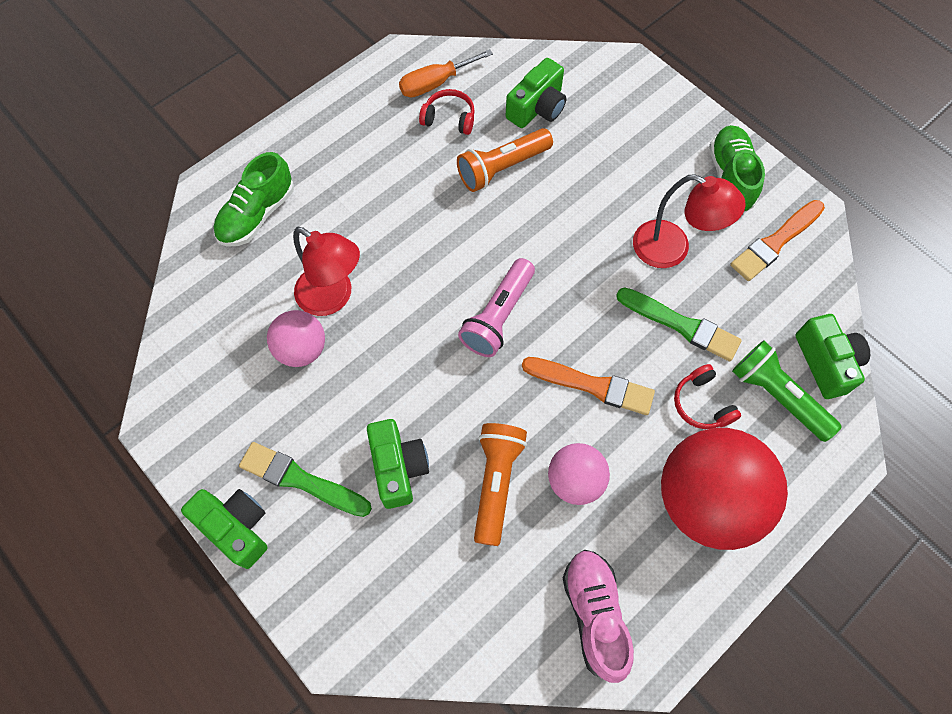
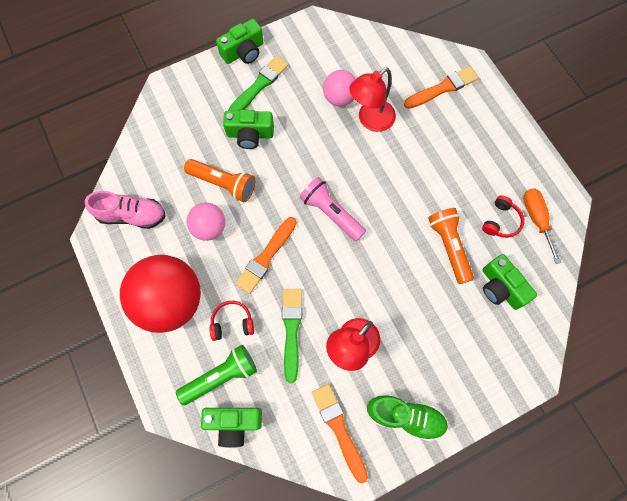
camera: 105 degrees right, 5 degrees up
green shoe [214,152,294,247] -> orange brush [404,66,478,109]
green brush [616,287,742,362] -> green brush turned 135 degrees clockwise [282,289,302,383]

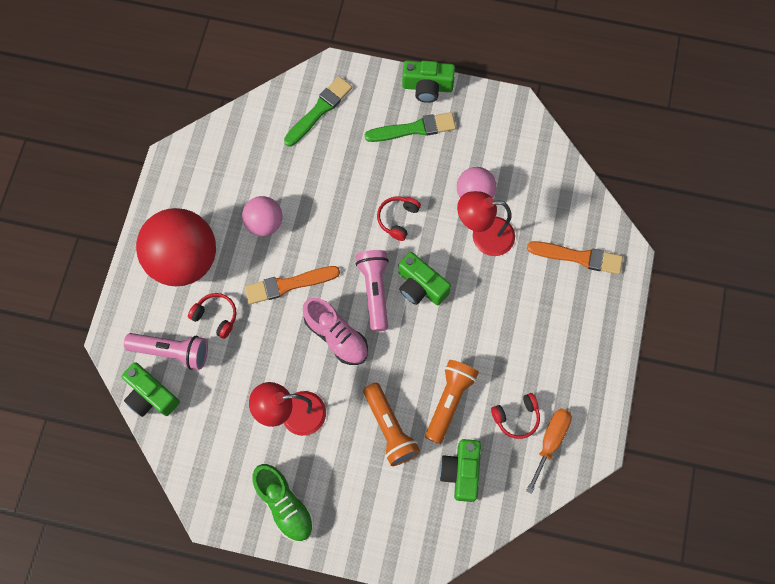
camera: 40 degrees right, 0 degrees up
pink shoe [85,191,166,229] -> pink shoe moved to [303,298,368,365]
green flashlight [176,345,257,405] -> pink flashlight [124,333,208,370]
orange flashlight [184,159,255,202] -> orange flashlight moved to [363,383,420,466]
green camera [223,110,274,149] -> green camera moved to [398,252,451,305]
green brush [282,289,302,383] -> green brush moved to [284,77,352,146]
orange brush [312,384,368,484] -> none
none -> red headphones [377,196,421,241]

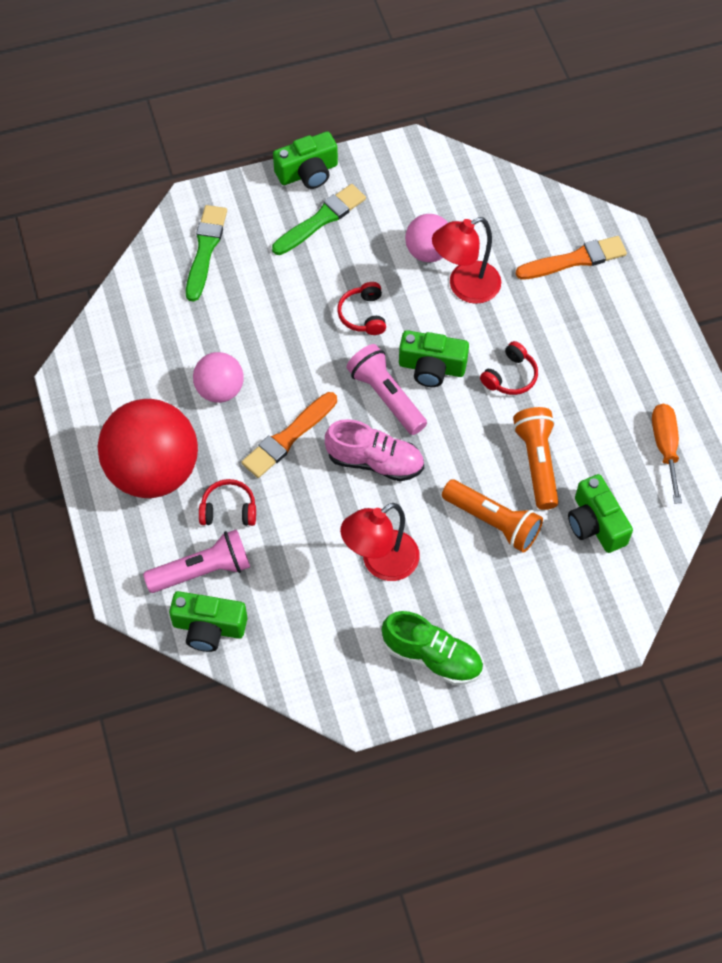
camera: 30 degrees left, 10 degrees down
red headphones [491,393,540,439] -> red headphones moved to [480,341,538,395]

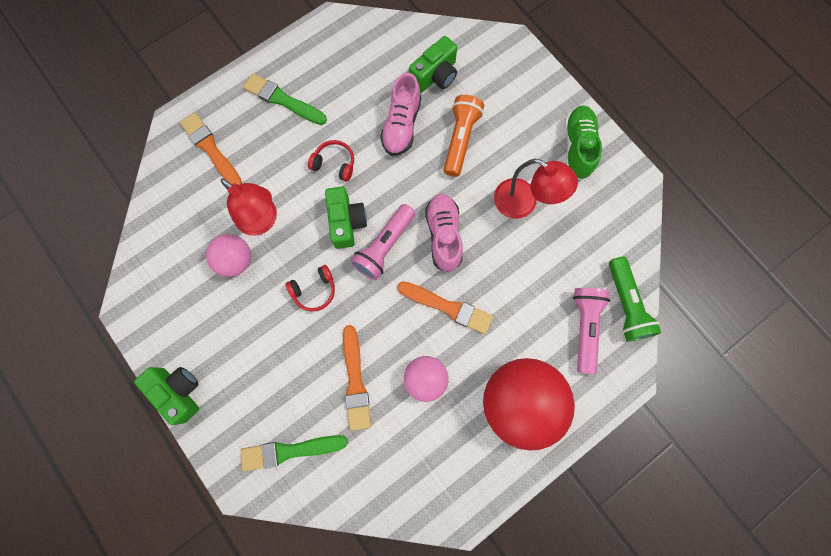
camera: 110 degrees left, 15 degrees up
pink flashlight [143,529,250,593] -> pink flashlight turned 45 degrees clockwise [573,288,610,374]
green camera [169,591,247,652] -> green flashlight [609,257,661,342]
red headphones [199,479,256,526] -> none
green brush [272,184,366,255] -> green brush moved to [243,74,327,125]
orange flashlight [513,407,559,510] -> pink shoe [380,73,421,156]
orange screwdriver [652,404,682,503] -> none
none -> orange brush [343,325,371,431]

